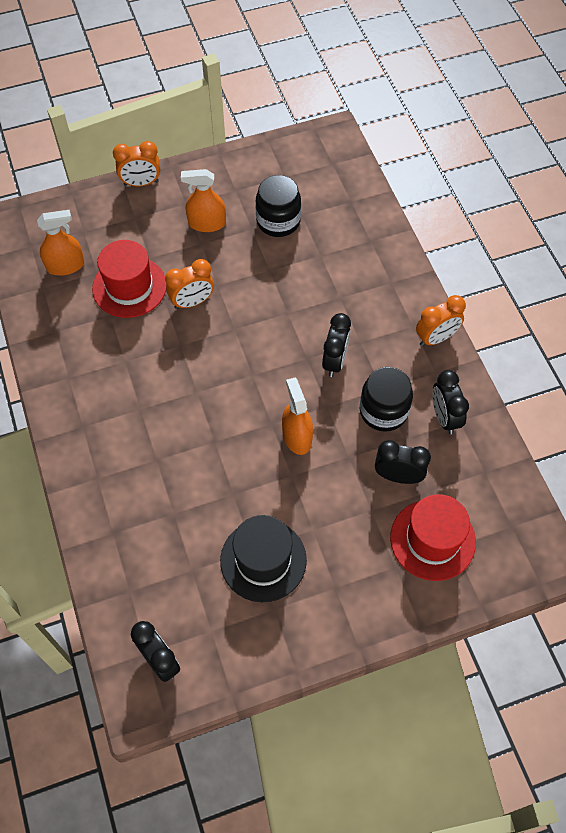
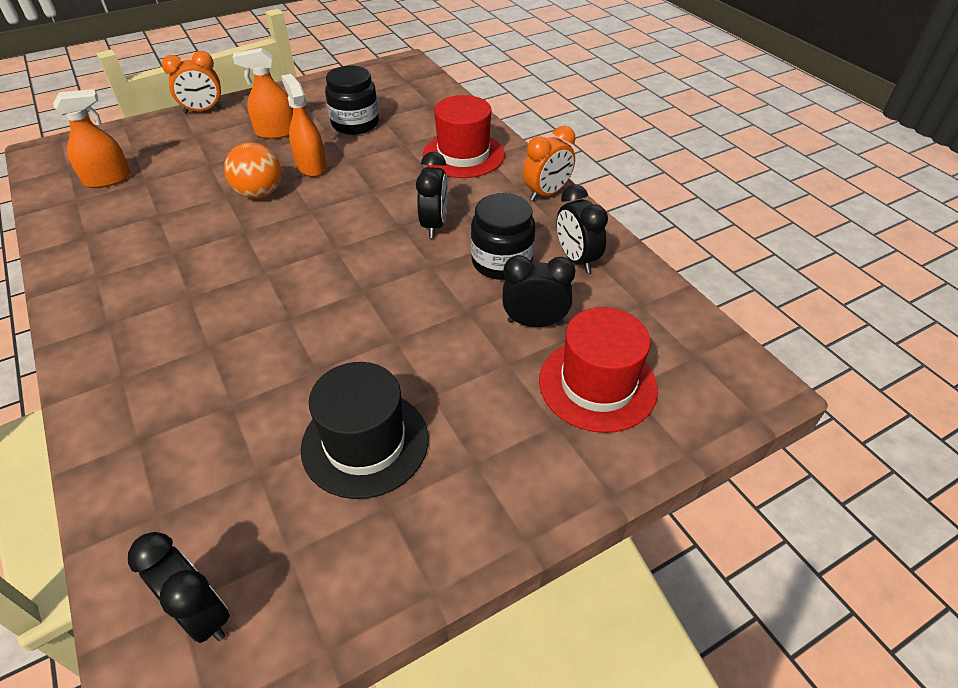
camera: 10 degrees left, 15 degrees down
red hat [92,240,167,318] -> red hat moved to [423,95,505,178]
orange clock [165,259,214,309] -> orange ball [224,142,282,199]
orange spray bottle [282,378,313,455] -> orange spray bottle moved to [281,74,327,177]

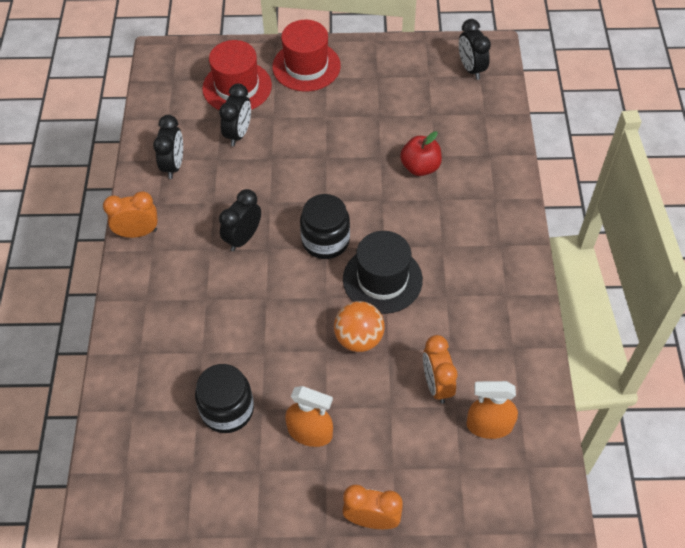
camera: 150 degrees left, 10 degrees up
orange spray bottle [281,74,327,177] -> none
black hat [301,362,429,499] -> black hat moved to [343,231,423,314]
red hat [423,95,505,178] -> red hat moved to [272,20,341,92]
black jar [471,193,535,280] -> black jar moved to [300,194,350,259]
black clock [502,255,575,327] -> black clock turned 105 degrees counterclockwise [219,83,251,146]
none -> red apple [400,131,442,176]
none -> orange clock [423,335,457,404]

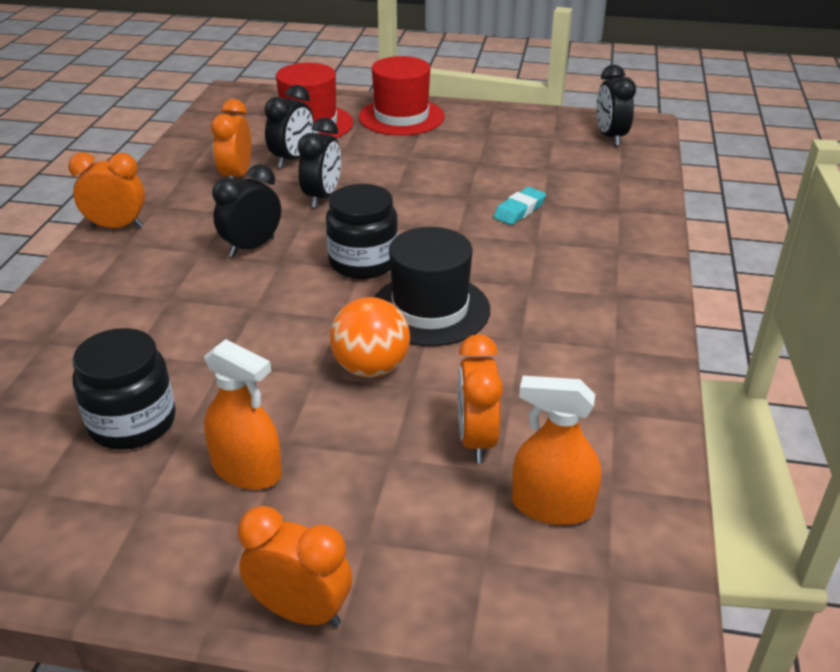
camera: 10 degrees right, 20 degrees down
black clock [153,115,183,179] -> black clock moved to [298,118,341,208]
red apple [400,131,442,176] -> turquoise eraser [493,187,546,225]
none -> orange clock [211,99,251,180]

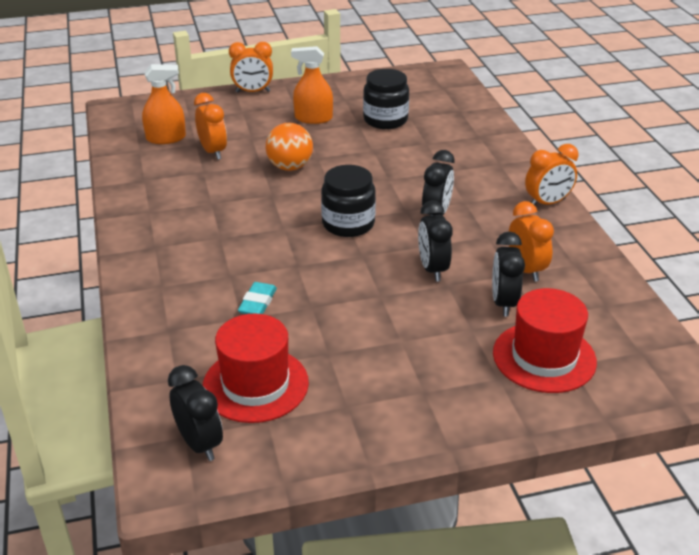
camera: 155 degrees right, 0 degrees up
red hat [359,56,445,136] -> red hat moved to [203,314,309,423]
black hat [374,227,490,346] -> none

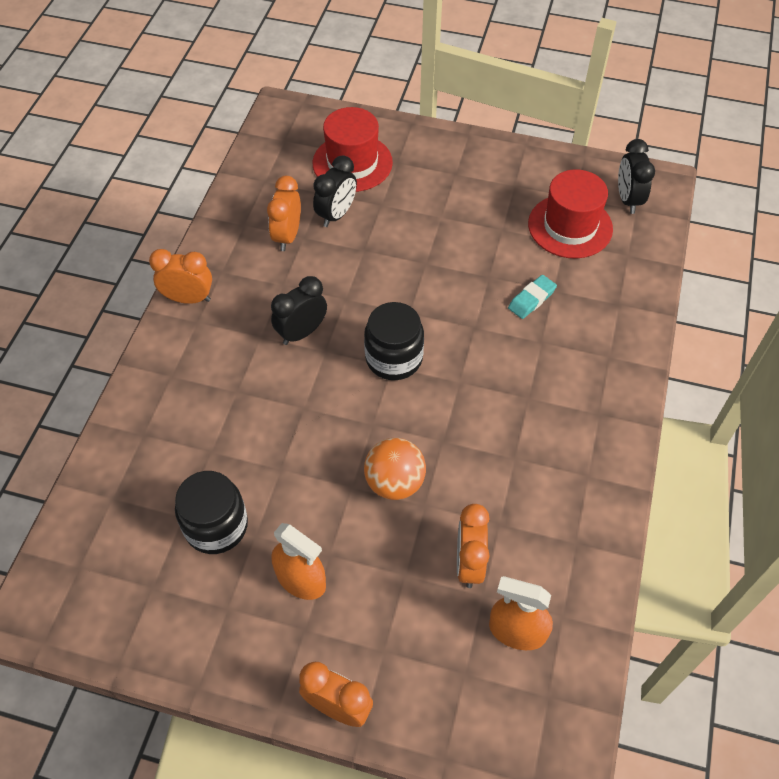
camera: 150 degrees left, 20 degrees up
black clock [418,200,453,282] -> none

